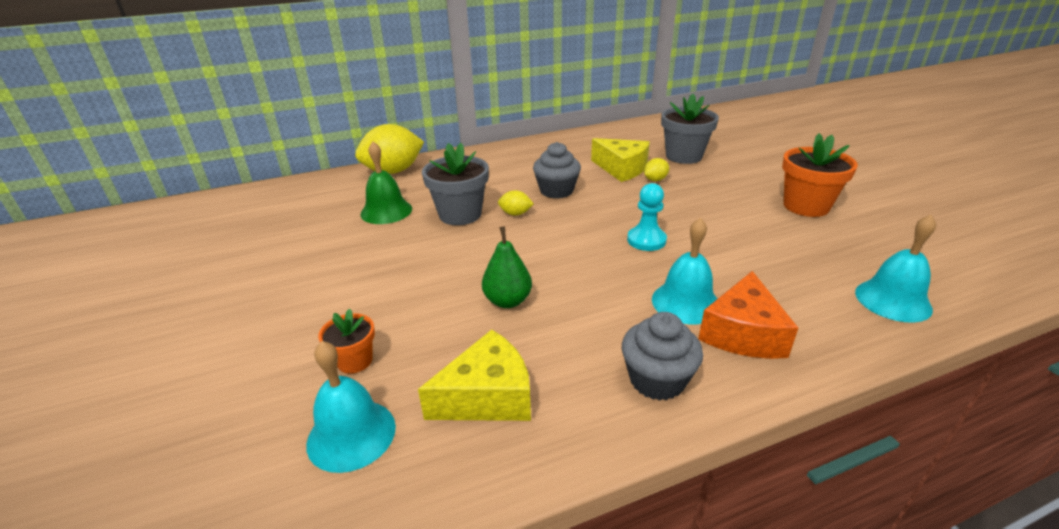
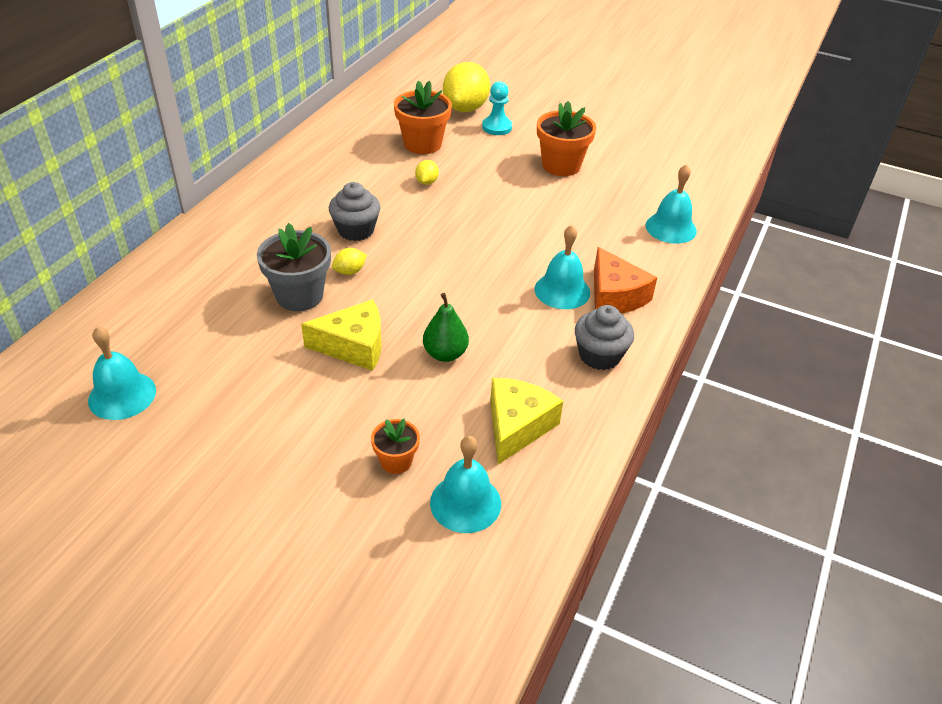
camera: 45 degrees left, 10 degrees up
yellow lemon [355,124,424,174] -> yellow lemon moved to [443,62,490,112]
green bell [360,142,412,224] -> none
yellow cheese [591,138,650,182] -> yellow cheese moved to [301,300,381,371]
turquoise pawn [627,183,667,251] -> turquoise pawn moved to [482,81,512,135]
grey flower pot [661,94,719,164] -> orange flower pot [394,80,452,154]
none -> turquoise bell [88,326,156,420]

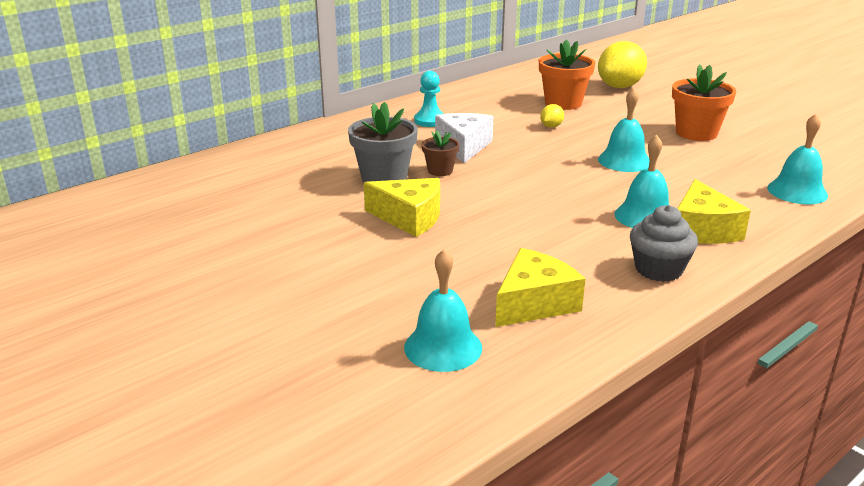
camera: 25 degrees right, 15 degrees down
turquoise bell [88,326,156,420] -> turquoise bell moved to [598,87,649,172]
grey cupcake [329,182,381,241] -> white cheese [435,113,493,163]
yellow lemon [332,248,367,275] -> brown flower pot [422,130,459,176]
orange flower pot [371,419,420,474] -> none
green pear [423,293,469,362] -> none
turquoise pawn [482,81,512,135] -> turquoise pawn moved to [414,71,444,127]
orange cheese [594,247,658,314] -> yellow cheese [677,179,751,244]

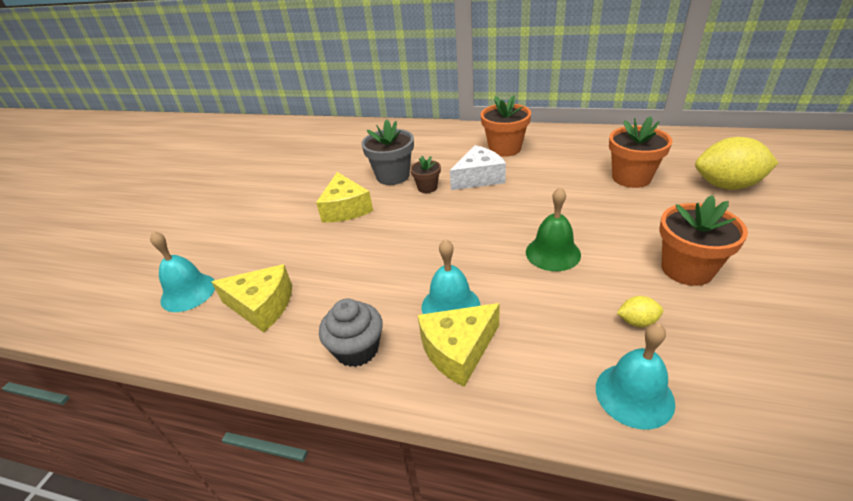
camera: 60 degrees right, 10 degrees up
turquoise pawn [414,71,444,127] -> orange flower pot [481,96,531,157]
yellow lemon [540,104,564,128] -> yellow lemon moved to [617,296,663,327]
turquoise bell [598,87,649,172] -> green bell [526,187,581,271]

